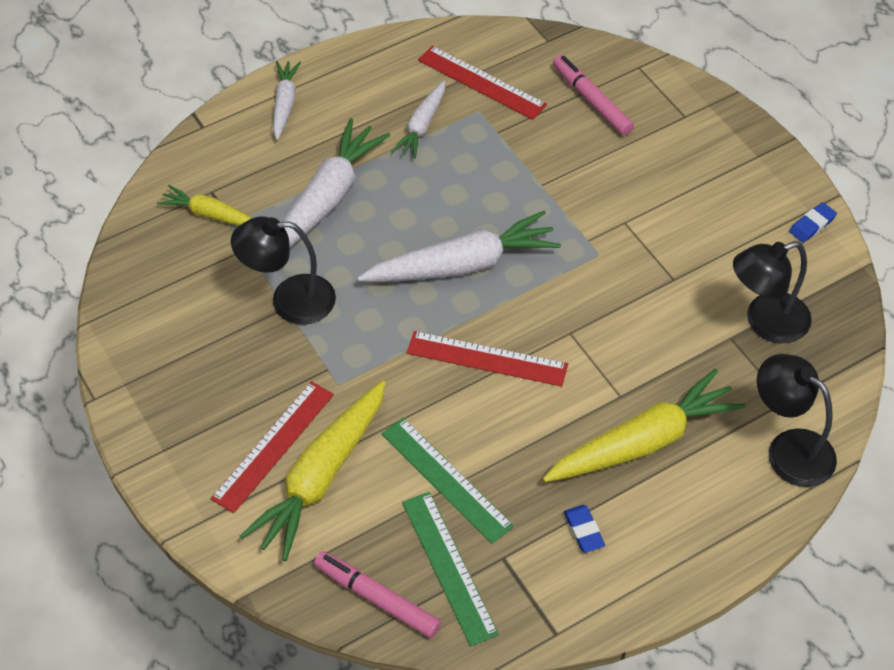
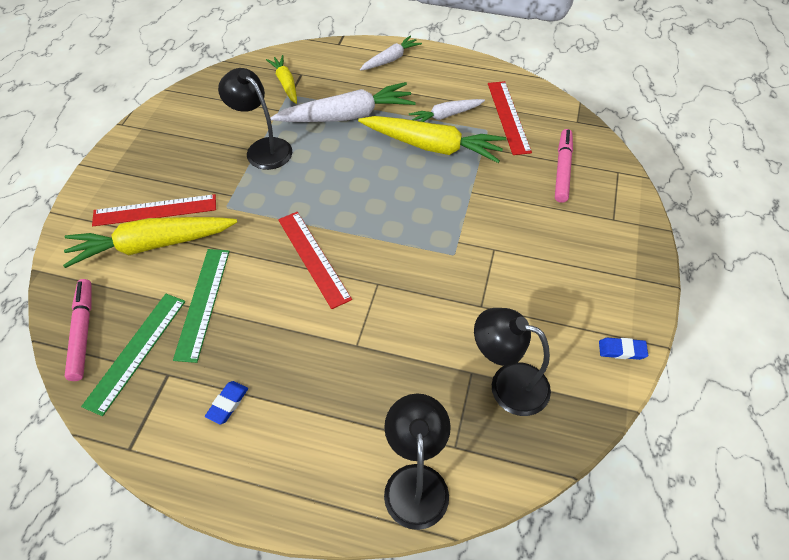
camera: 45 degrees right, 0 degrees up
white carrot [357,211,561,282] -> none
yellow carrot [543,369,745,482] -> yellow carrot moved to [358,116,506,163]

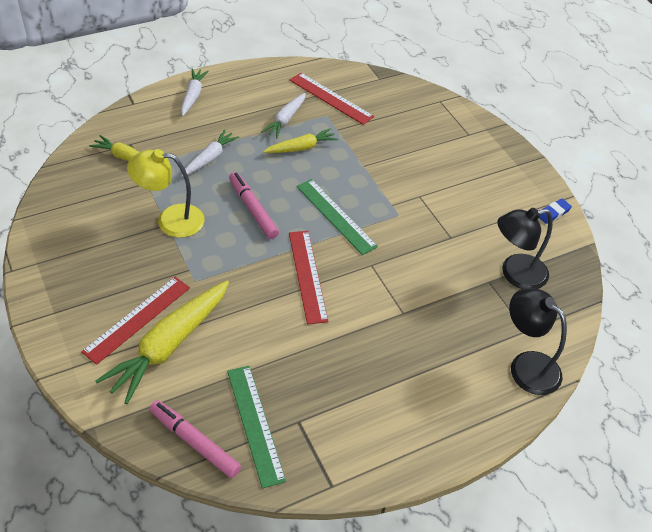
camera: 45 degrees left, 5 degrees down
green ruler [173,249,230,363] -> green ruler moved to [296,179,378,255]
blue eraser [205,381,248,425] -> none
black lamp [218,68,292,170] -> yellow lamp [127,149,204,238]
white carrot [270,82,416,122] -> white carrot [182,130,239,177], size x0.56
red ruler [278,212,352,309] -> red ruler turned 60 degrees clockwise [289,231,328,324]
yellow carrot [358,116,506,163] -> yellow carrot [263,128,338,153], size x0.56
pink marker [555,129,573,203] -> pink marker moved to [229,172,279,239]

